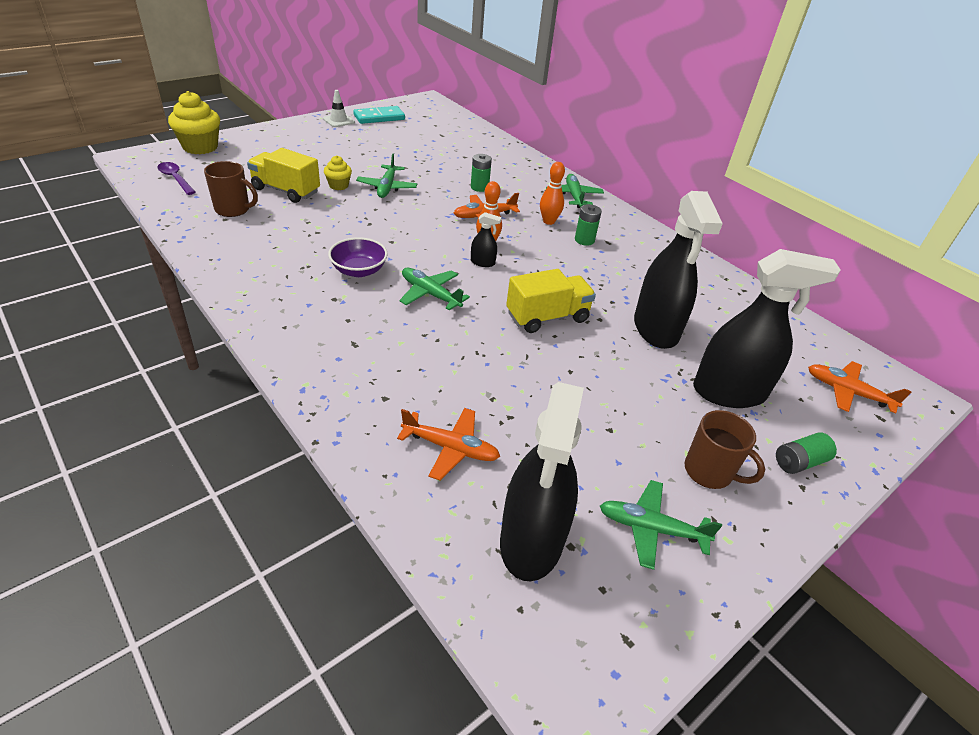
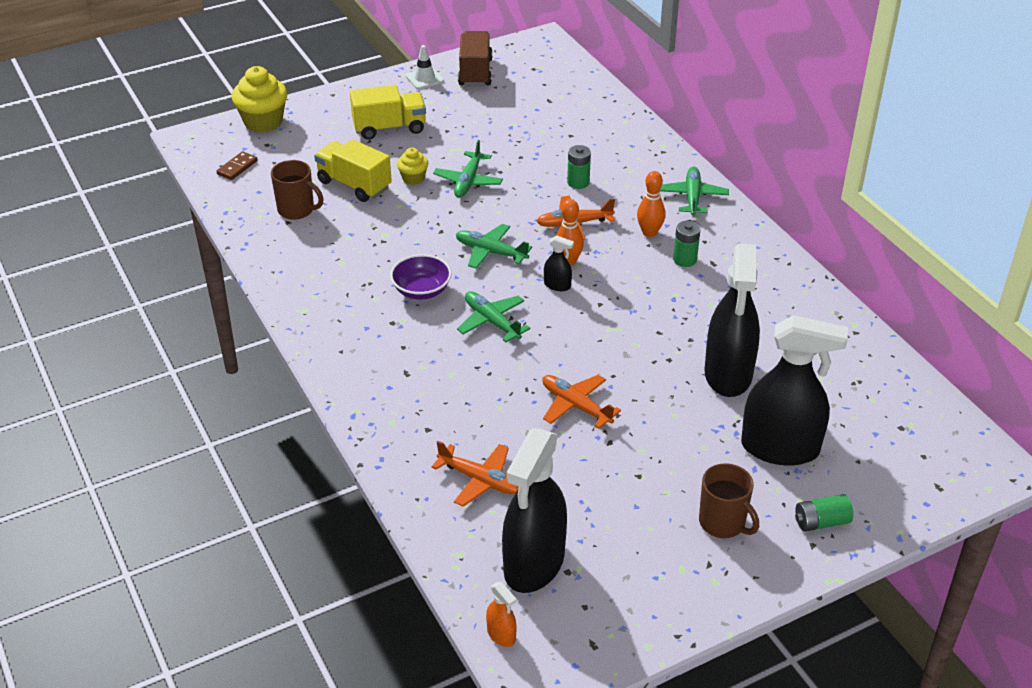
camera: 15 degrees right, 0 degrees up
purple spoon [157,162,196,195] -> brown domino [216,151,258,180]
turquoise domino [353,106,405,124] -> brown truck [458,31,493,86]
yellow truck [506,269,596,333] -> yellow truck moved to [350,85,426,140]
green plane [600,480,722,570] -> green plane moved to [456,224,532,269]
orange plane [808,361,912,413] -> orange plane moved to [542,375,621,429]
none -> orange spray bottle [486,582,517,647]

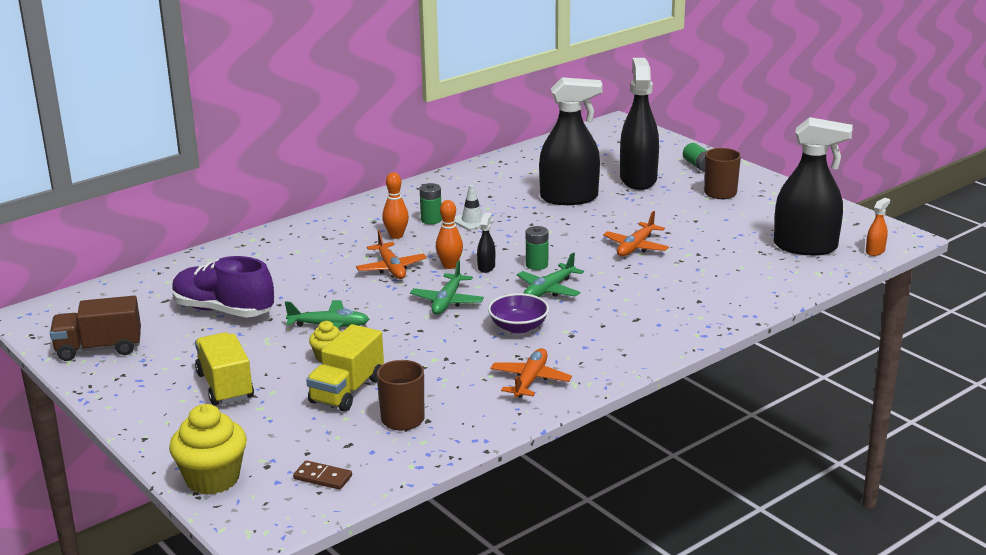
camera: 100 degrees left, 15 degrees down
white traffic cone [406,45,444,89] -> white traffic cone moved to [454,185,493,230]
orange plane [431,441,519,507] -> orange plane moved to [490,348,572,398]
green battery [567,145,591,189] -> green battery moved to [526,226,548,270]
green plane [660,167,729,216] -> none
none -> purple shoe [172,256,274,318]

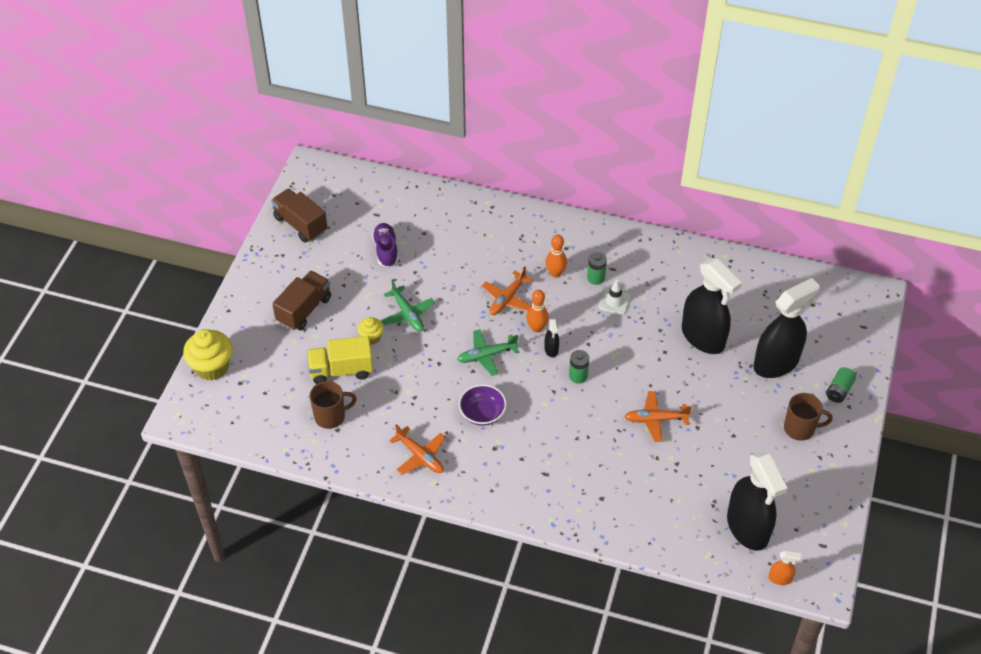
camera: 55 degrees right, 25 degrees up
purple shoe [172,256,274,318] -> purple shoe [372,223,398,267], size x0.64
yellow truck [195,332,254,406] -> brown truck [272,271,331,330]
brown domino [293,460,352,490] -> none
black spray bottle [477,213,495,273] -> black spray bottle turned 105 degrees clockwise [544,319,559,357]
orange plane [490,348,572,398] -> orange plane turned 60 degrees clockwise [389,424,446,475]
green plane [517,252,584,297] -> none

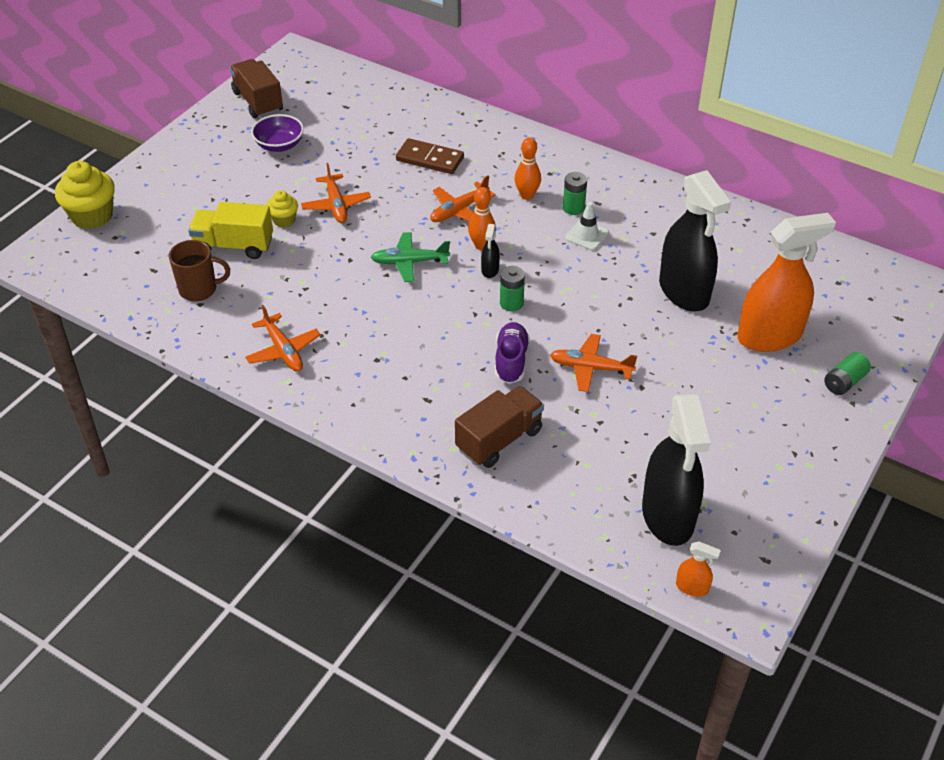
camera: 15 degrees right, 5 degrees down
brown truck [272,271,331,330] -> brown truck moved to [455,386,544,468]
purple shoe [372,223,398,267] -> purple shoe moved to [495,322,530,384]
green plane [381,280,435,332] -> orange plane [301,163,371,223]
purple bowl [459,384,507,426] -> purple bowl moved to [251,114,304,152]
black spray bottle [753,278,820,378] -> orange spray bottle [737,213,836,352]
brown mug [784,393,833,441] -> none
none -> brown domino [396,138,464,174]

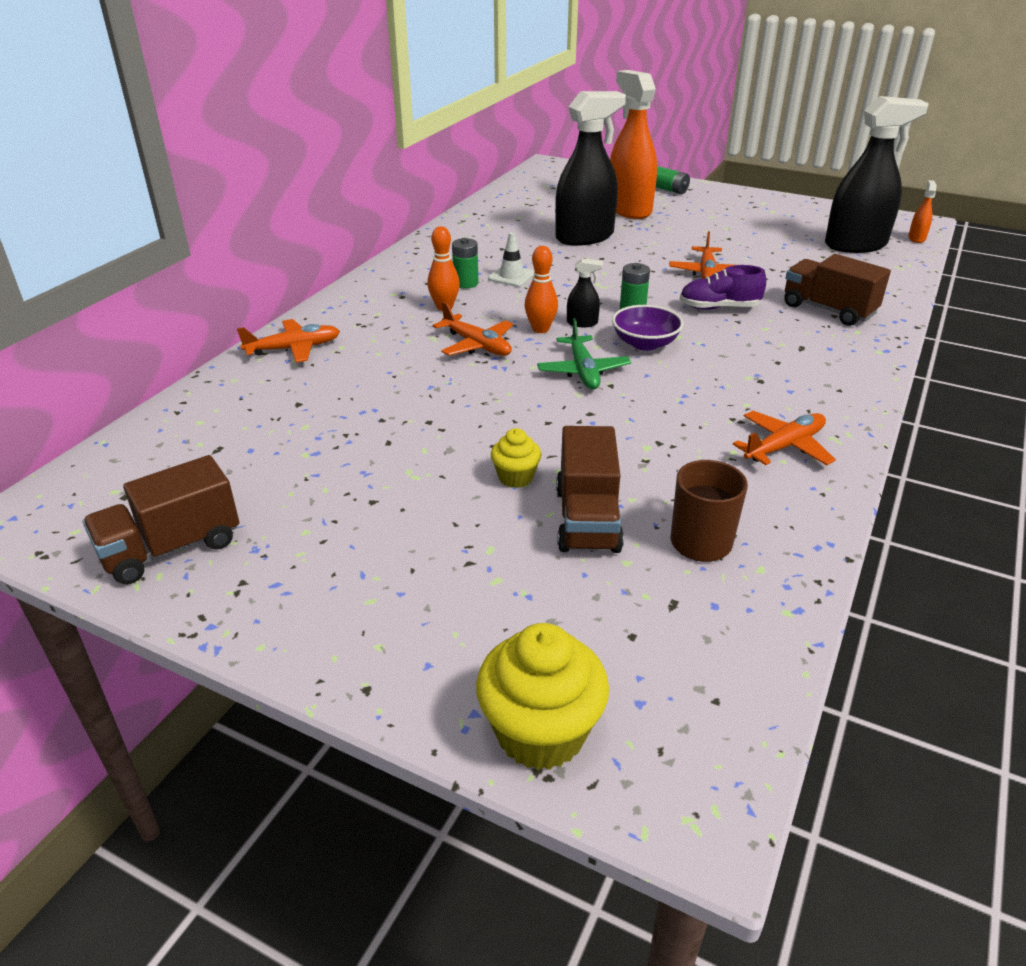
camera: 95 degrees left, 10 degrees down
yellow truck [188,202,273,259] -> brown truck [556,426,624,553]
purple bowl [251,114,304,152] -> purple bowl moved to [612,305,684,351]
orange plane [301,163,371,223] -> orange plane moved to [237,319,340,363]
brown domino [396,138,464,174] -> none

